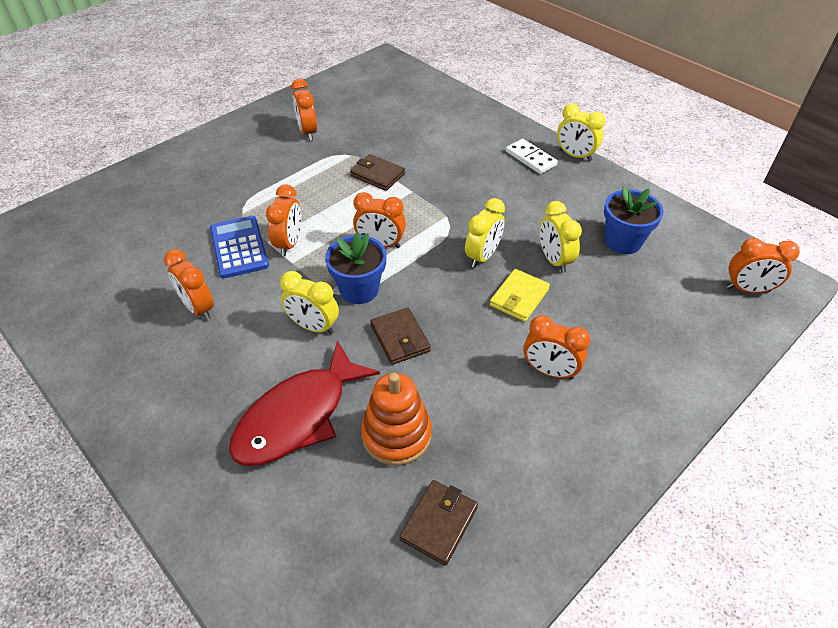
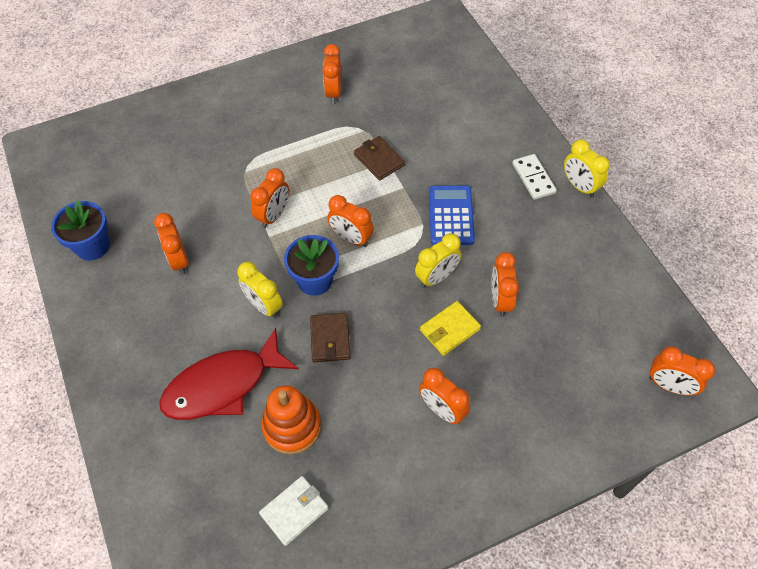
camera: 20 degrees right, 10 degrees up
blue calculator [210,216,269,278] -> blue calculator moved to [429,186,475,245]
brown wallet [400,480,478,566] -> white wallet [259,476,329,546]
yellow clock [539,201,582,273] -> orange clock [492,252,519,317]
blue flower pot [604,187,664,254] -> blue flower pot moved to [51,200,110,260]

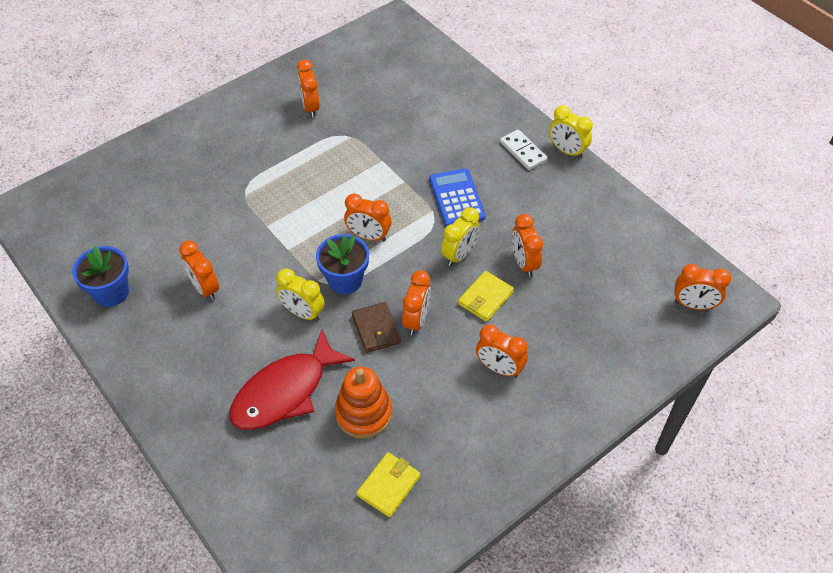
camera: 15 degrees left, 5 degrees down
orange clock [250,168,289,228] -> orange clock moved to [402,270,431,335]
white wallet [259,476,329,546] -> yellow wallet [357,452,420,517]
brown wallet [354,136,405,181] -> none

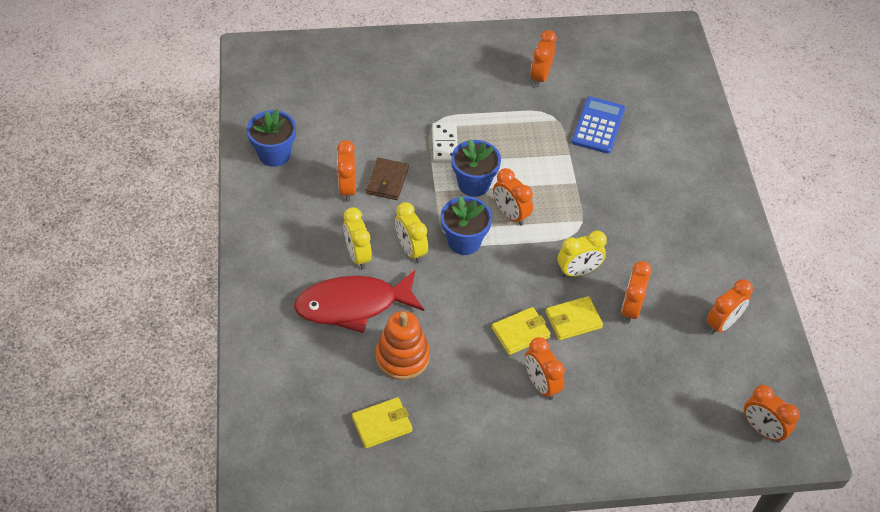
camera: 30 degrees right, 0 degrees up
brown wallet [352,302,401,353] -> brown wallet moved to [366,158,409,200]
orange clock [402,270,431,335] -> orange clock moved to [707,279,753,335]
blue calculator [429,169,486,227] -> blue calculator moved to [572,97,625,154]
white domino [500,129,548,170] -> white domino moved to [432,123,458,163]
yellow clock [549,106,593,159] -> yellow clock moved to [343,207,372,269]
none -> blue flower pot [451,139,501,197]
none -> yellow wallet [492,307,551,355]

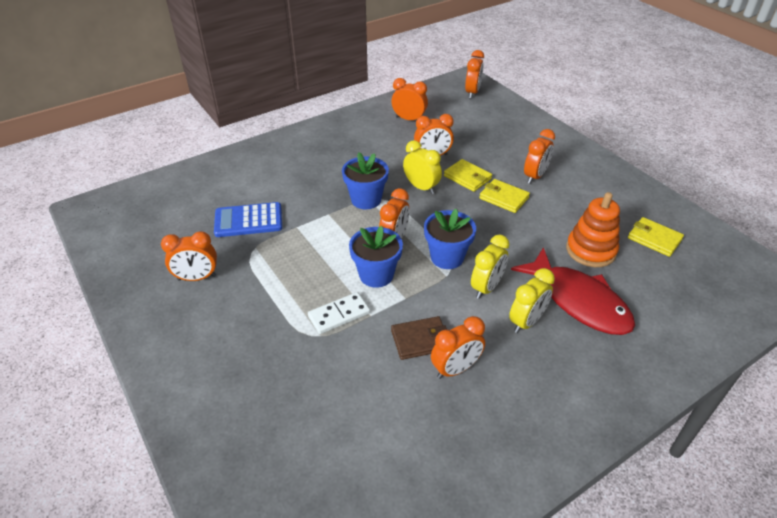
camera: 115 degrees left, 10 degrees down
blue flower pot [247,109,296,167] -> blue flower pot moved to [342,152,389,209]

